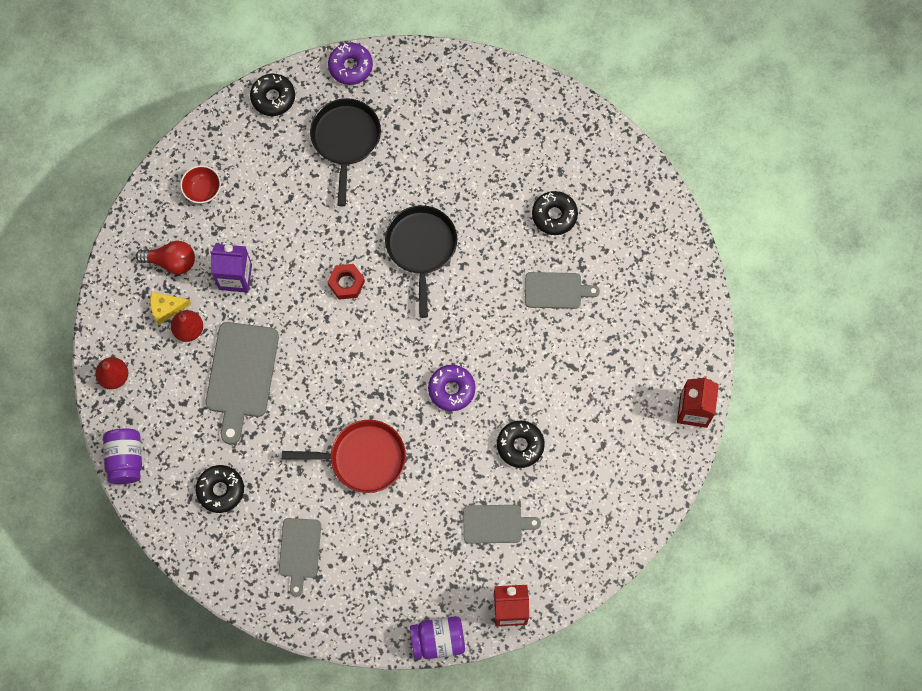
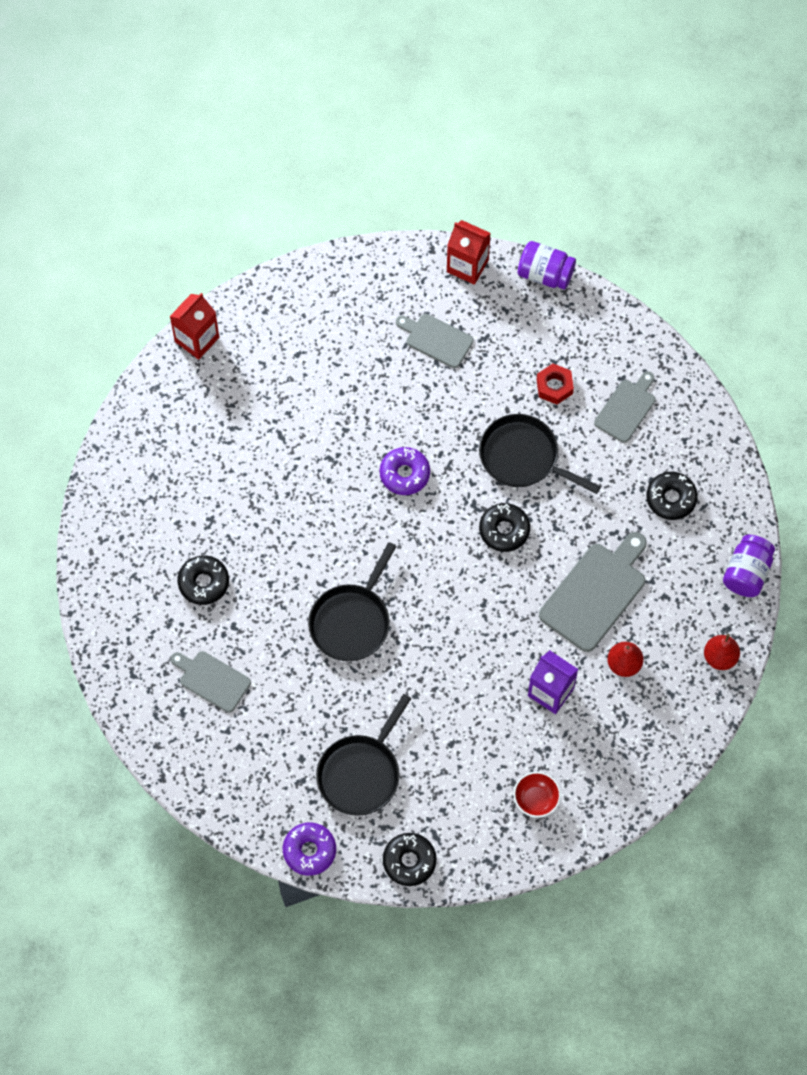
camera: 150 degrees left, 5 degrees down
red light bulb [136,241,195,274] -> none
yellow cheese [150,292,191,325] -> none
red pan [282,420,406,493] -> black pan [479,414,601,494]
red nut [327,264,365,300] -> red nut moved to [536,364,574,405]
black donut [497,421,545,468] -> black donut moved to [479,503,530,552]
grey cutting board [525,272,600,309] -> grey cutting board moved to [170,651,251,713]

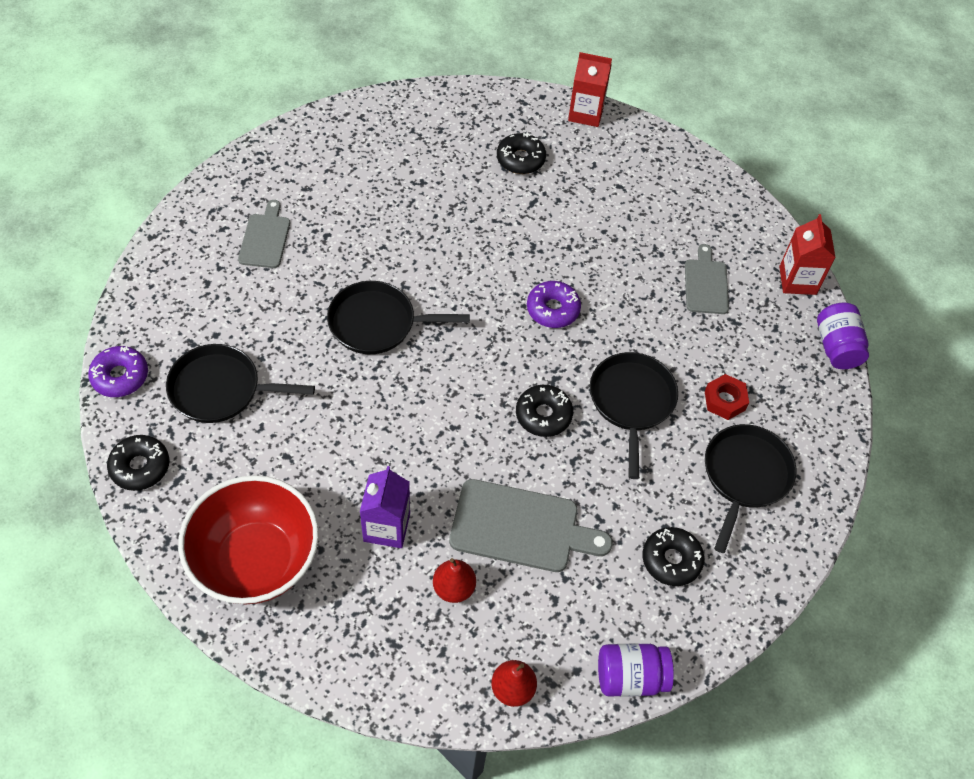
camera: 60 degrees right, 10 degrees down
black donut [177,555,229,605] -> black donut moved to [497,133,546,174]
red bowl [514,772,561,817] -> red bowl [178,475,319,604], size x2.41
grey cutting board [594,371,655,443] -> black pan [705,424,797,553]

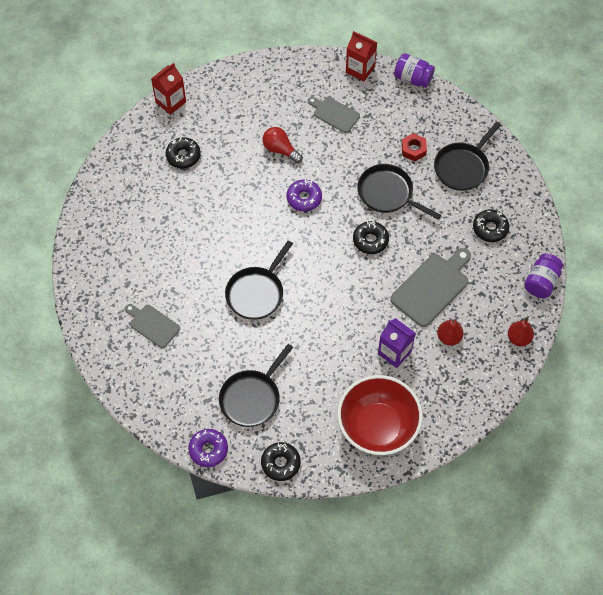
camera: 55 degrees left, 5 degrees up
black pan [705,424,797,553] -> black pan turned 105 degrees counterclockwise [434,122,501,191]
none -> red light bulb [263,127,303,163]

